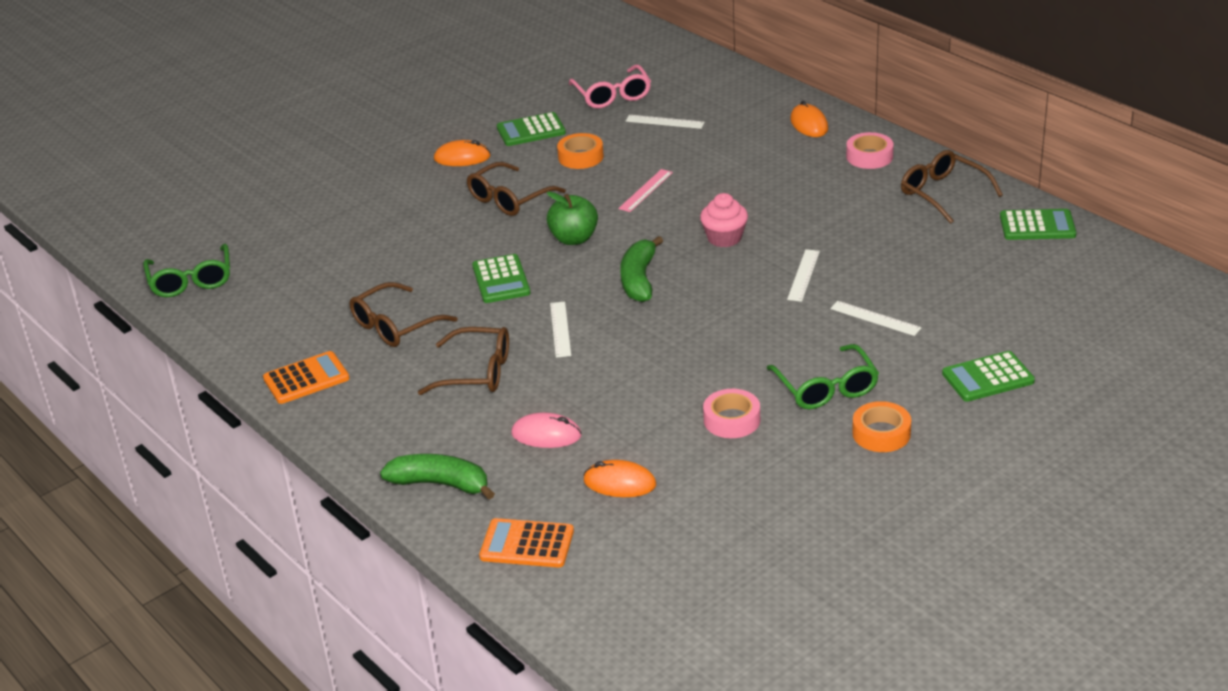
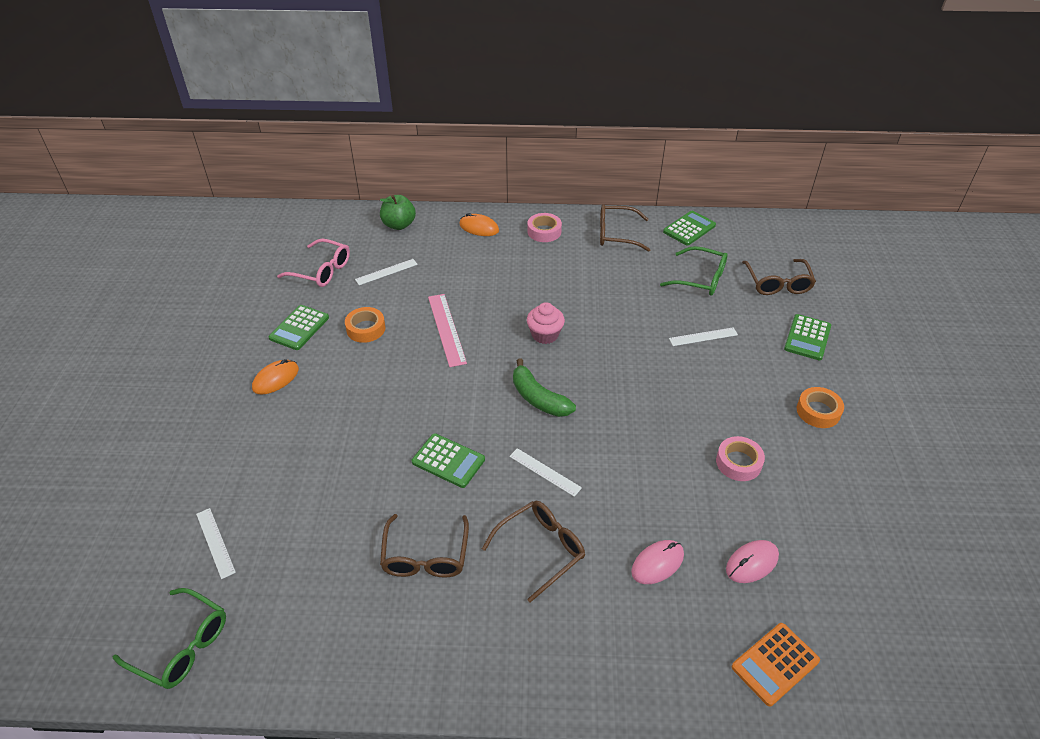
camera: 50 degrees left, 10 degrees up
orange calculator [263,351,350,404] -> none
green banana [380,454,495,500] -> none
brown glasses [467,162,566,216] -> brown glasses moved to [742,259,816,295]
green apple [547,192,598,245] -> green apple moved to [380,195,416,230]
orange mouse [584,460,656,497] -> pink mouse [726,540,779,583]
pink ruler [618,169,673,212] -> pink ruler [428,294,467,367], size x1.53
green glasses [767,344,879,409] -> green glasses moved to [660,246,728,296]
white ruler [787,249,820,302] -> white ruler moved to [196,508,236,579]

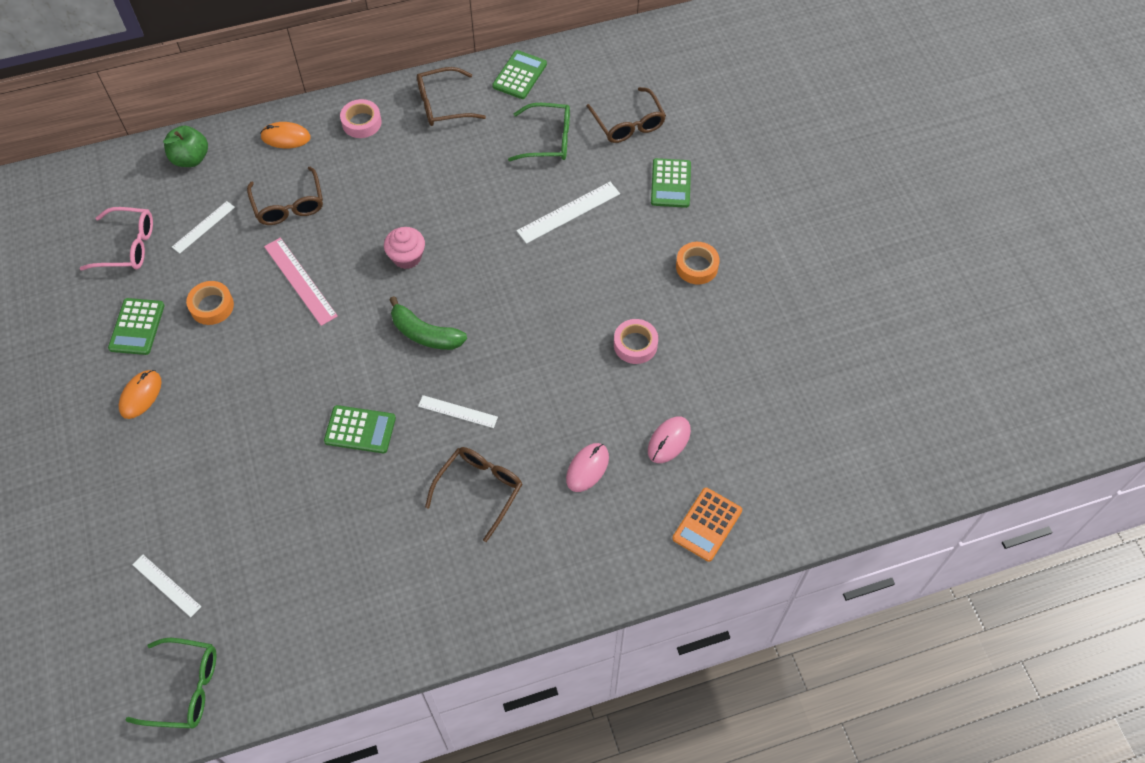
camera: 20 degrees left, 15 degrees up
brown glasses [380,514,469,578] -> brown glasses moved to [247,167,323,225]
white ruler [669,327,738,346] -> white ruler [517,182,620,244], size x1.53

